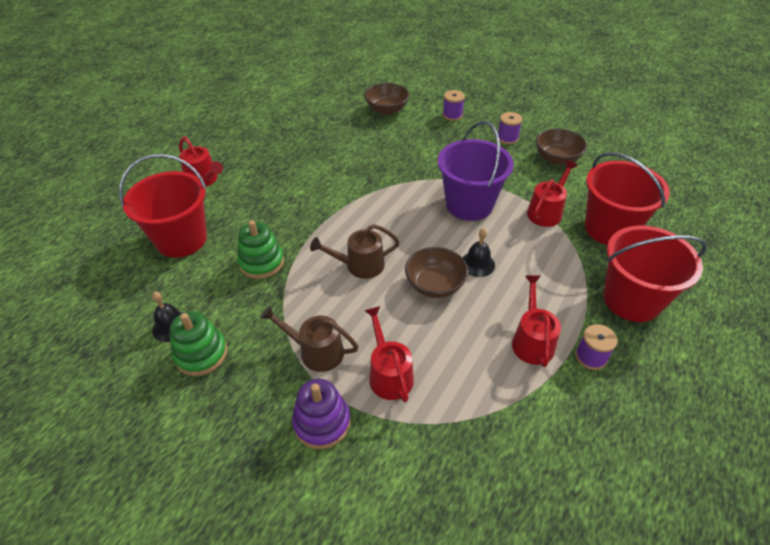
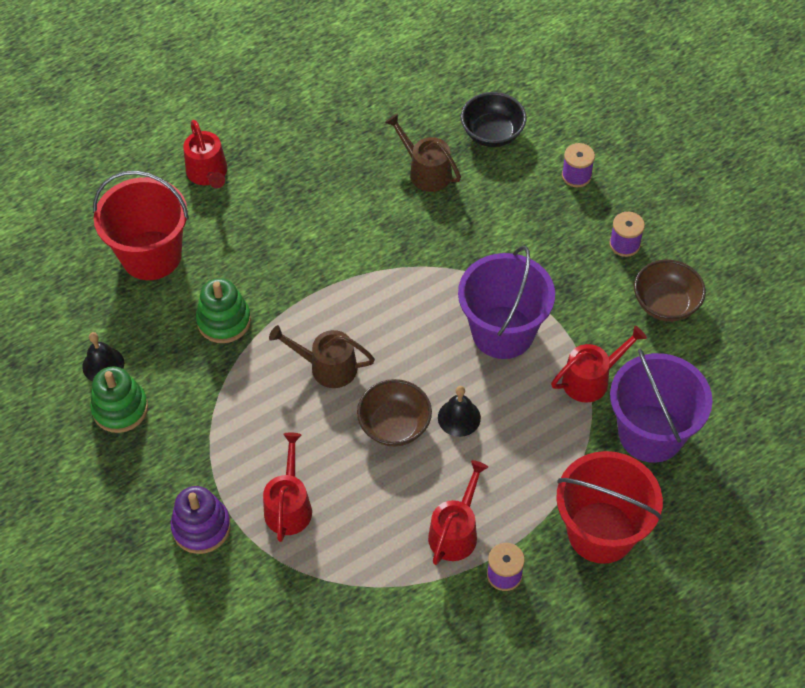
camera: 25 degrees right, 10 degrees up
brown watering can [260,305,359,372] -> brown watering can moved to [385,113,461,192]
brown bowl [364,83,409,115] -> black bowl [461,92,527,147]
red bucket [585,152,670,245] -> purple bucket [610,349,713,463]

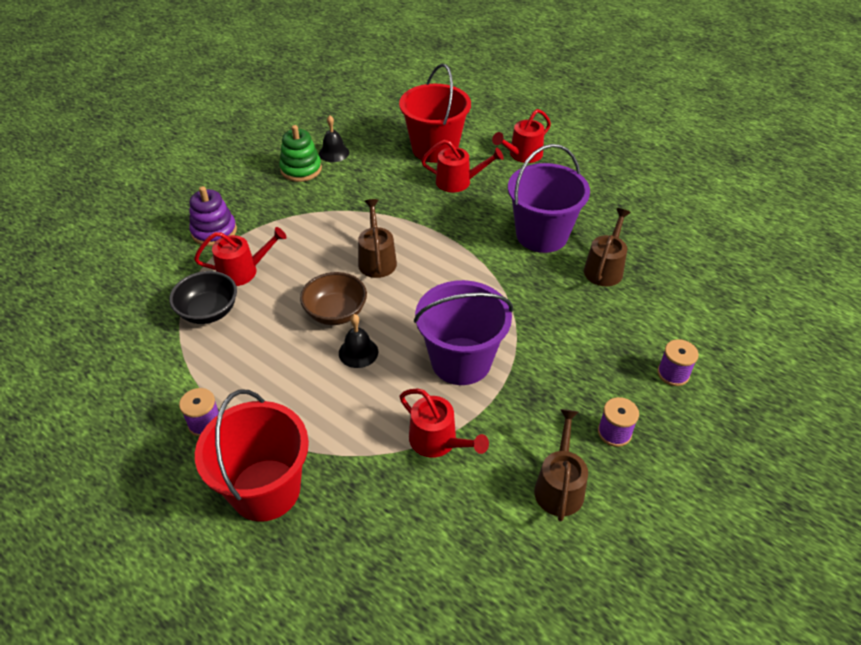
camera: 70 degrees right, 10 degrees down
green stacking toy [196,278,251,343] -> none
red watering can [428,460,488,565] -> red watering can moved to [421,140,504,192]
black bowl [461,92,527,147] -> black bowl moved to [169,271,237,324]
purple bucket [610,349,713,463] -> purple bucket moved to [508,144,590,253]
brown bowl [634,260,706,322] -> brown watering can [534,409,588,522]

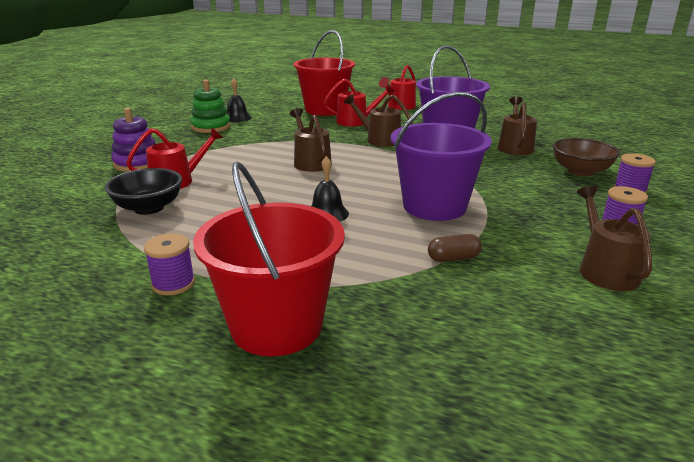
camera: 15 degrees left, 20 degrees down
brown bowl [300,272,367,325] -> brown bowl moved to [552,138,620,176]
red watering can [400,389,489,458] -> brown capsule [428,234,482,262]
none -> brown watering can [344,94,413,147]

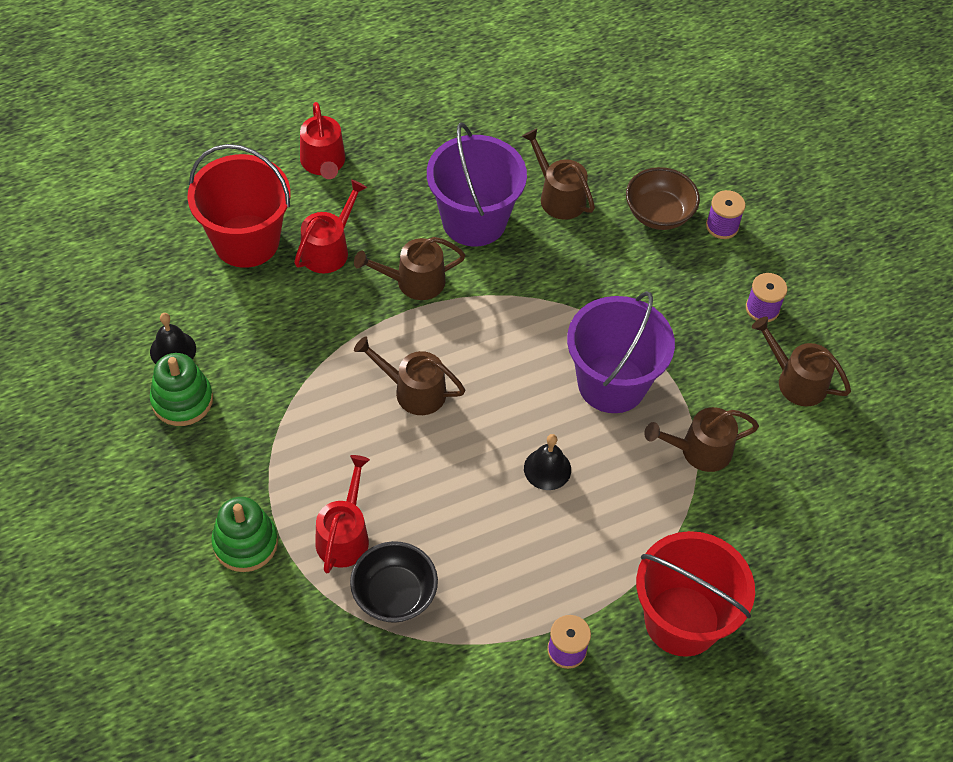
camera: 50 degrees left, 30 degrees up
purple stacking toy [111,108,156,172] -> green stacking toy [211,497,278,572]
brown capsule [428,234,482,262] -> brown watering can [644,407,759,472]

